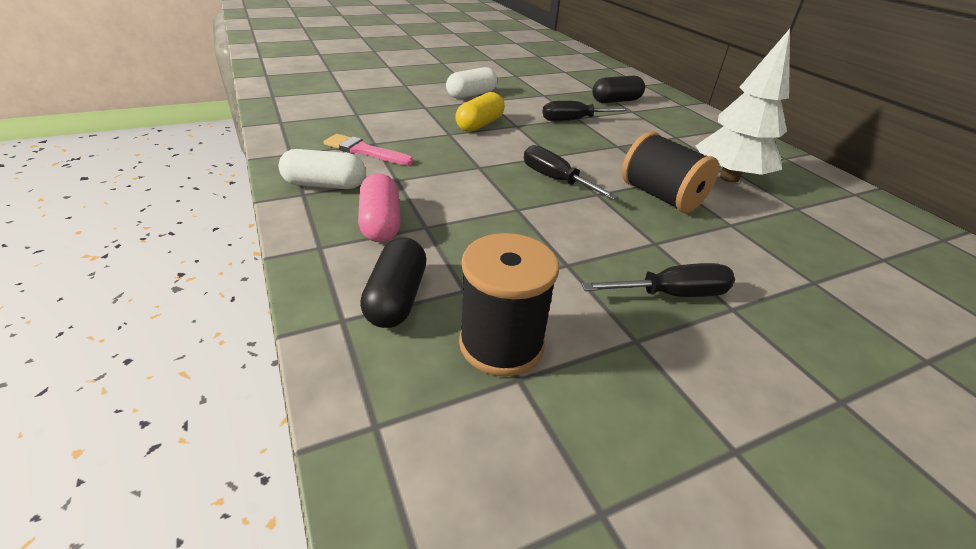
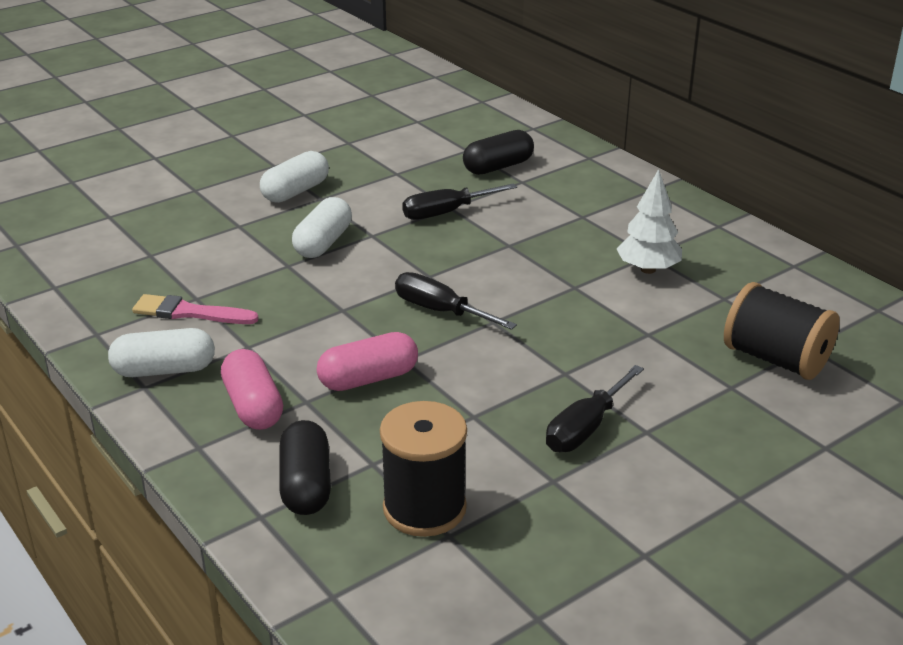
camera: 10 degrees left, 5 degrees down
yellow capsule [455,92,505,132] -> white capsule [292,197,352,258]
black screwdriver [582,263,735,297] -> black screwdriver turned 150 degrees clockwise [546,365,644,452]
black spool [622,131,719,213] -> black spool moved to [724,282,840,380]
white tree [695,29,790,183] -> white tree [617,169,682,274], size x0.66
none -> pink capsule [317,332,418,391]

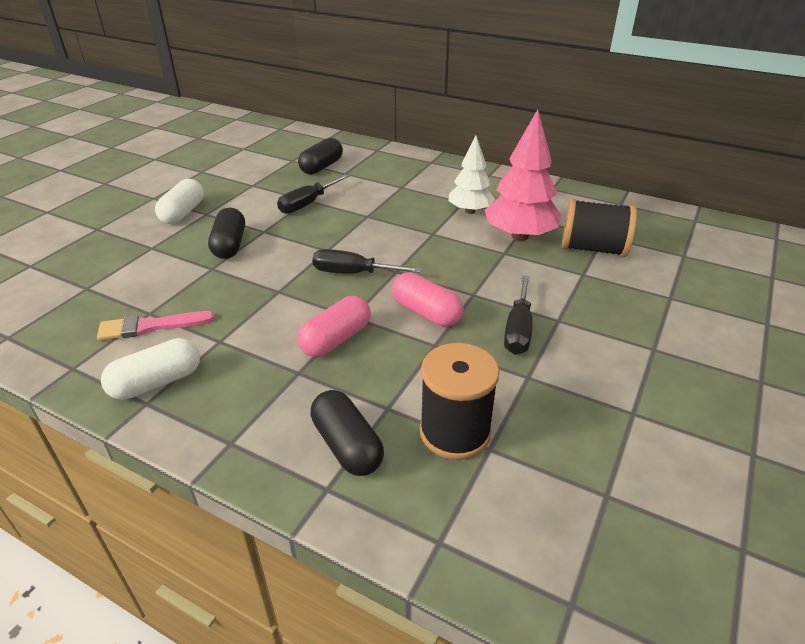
camera: 25 degrees left, 5 degrees up
pink capsule [221,349,283,430] -> pink capsule moved to [392,272,463,326]
white capsule [292,197,352,258] -> black capsule [208,208,245,259]
none -> pink tree [485,109,561,241]

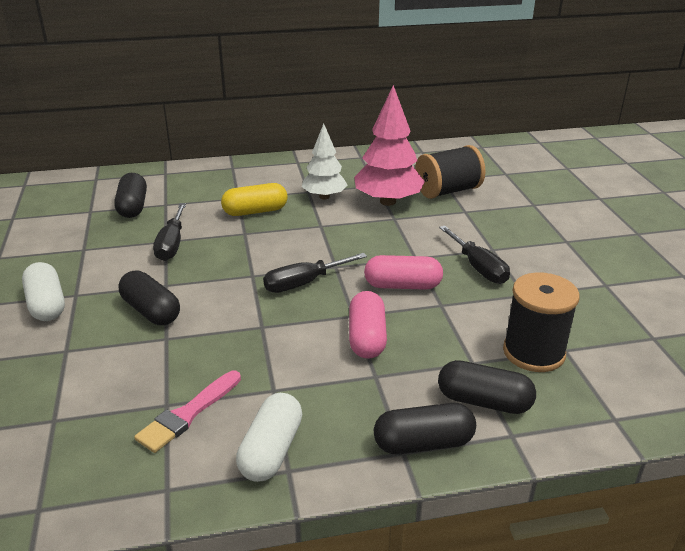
camera: 40 degrees left, 5 degrees down
none -> yellow capsule [221,183,288,216]
none -> black capsule [374,403,476,454]

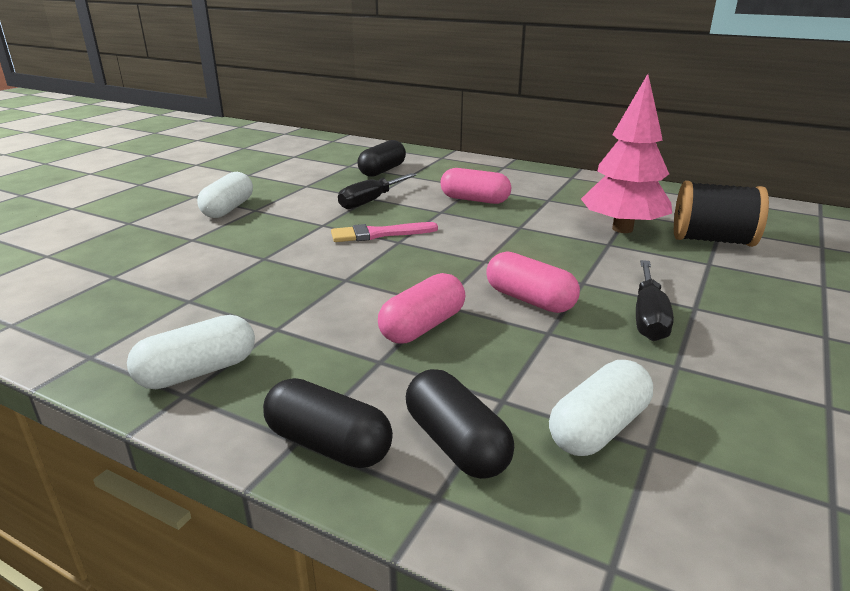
camera: 40 degrees right, 5 degrees down
black capsule [119,270,180,325] -> none
pink brush [134,371,241,453] -> pink brush moved to [331,222,438,242]
yellow capsule [221,183,288,216] -> pink capsule [440,168,511,204]
black screwdriver [263,253,367,293] -> none
white tree [302,124,348,200] -> none
black spool [503,272,580,372] -> white capsule [549,360,653,456]

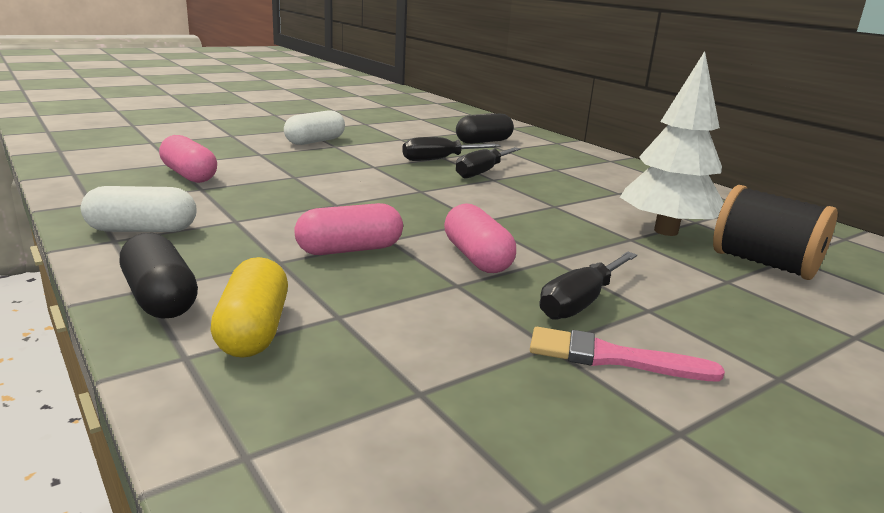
camera: 25 degrees right, 5 degrees down
pink brush [331,222,438,242] -> pink brush moved to [530,327,725,382]
black capsule [406,369,514,479] -> yellow capsule [211,257,288,358]
pink capsule [440,168,511,204] -> pink capsule moved to [159,135,217,183]
white capsule [549,360,653,456] -> none
pink tree [581,74,672,233] -> white tree [620,51,724,236]
none -> black screwdriver [456,147,520,178]

